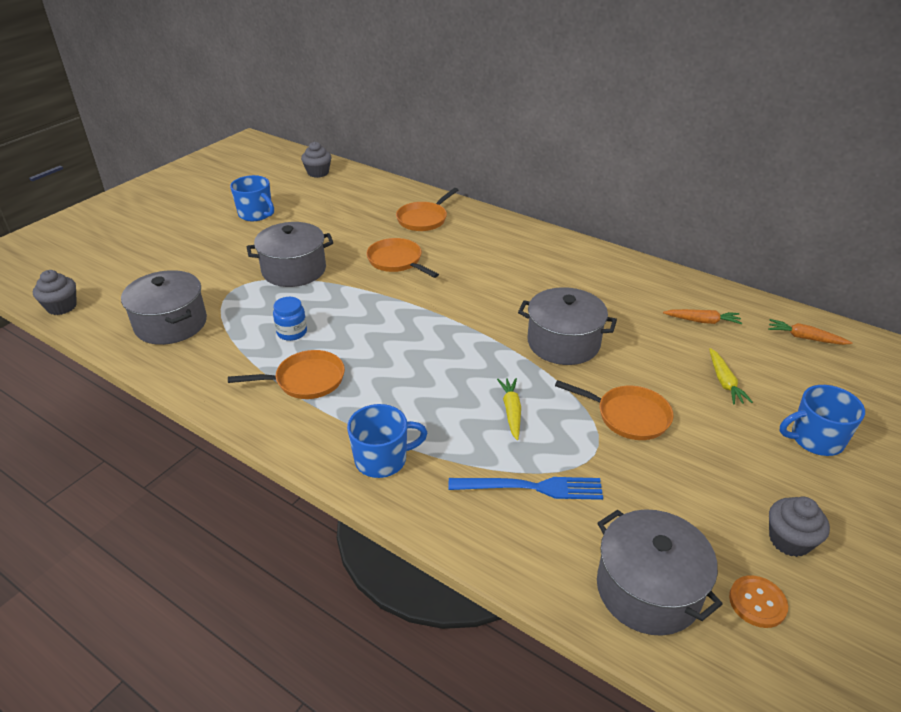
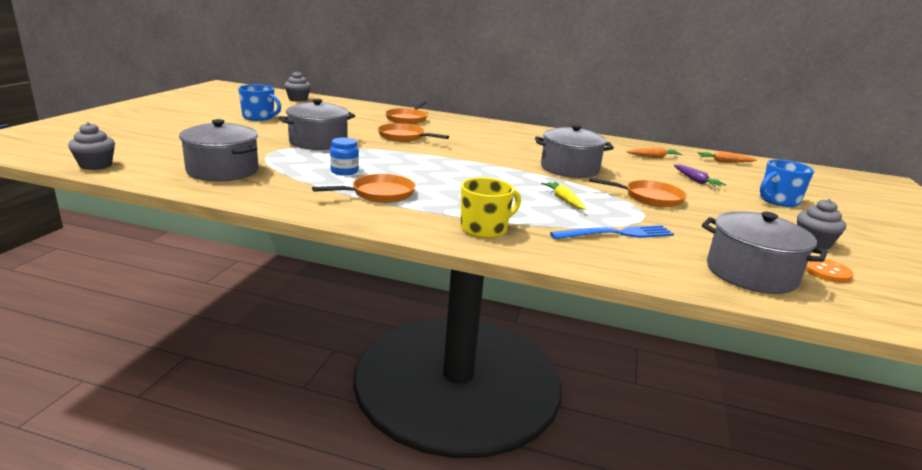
camera: 20 degrees left, 15 degrees down
blue mug [347,404,427,478] -> yellow mug [461,177,521,238]
yellow carrot [709,348,753,405] -> purple carrot [674,165,726,187]

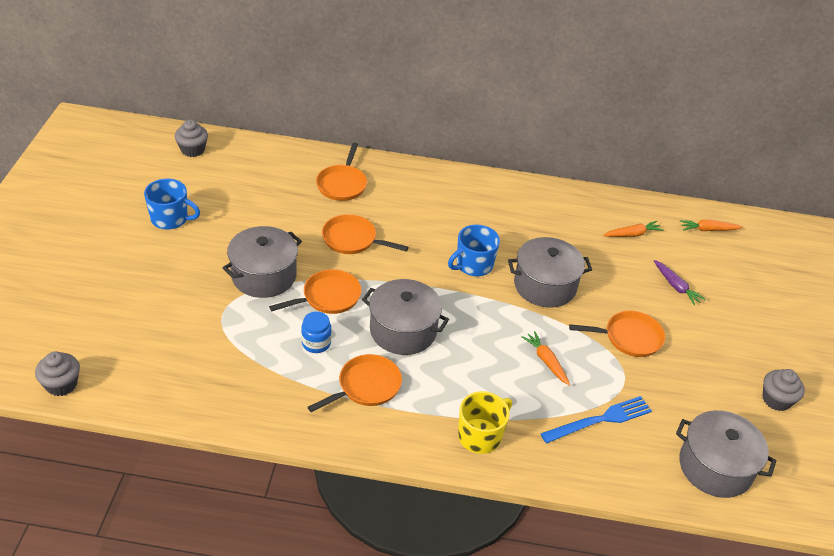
camera: 10 degrees left, 20 degrees up
grey pot [179,119,258,181] -> grey pot moved to [362,279,449,355]
yellow carrot [541,182,586,210] -> orange carrot [521,331,570,386]
blue mug [760,159,814,207] -> blue mug moved to [448,225,500,276]
orange button [805,259,853,283] -> none
none -> orange pan [269,269,362,314]

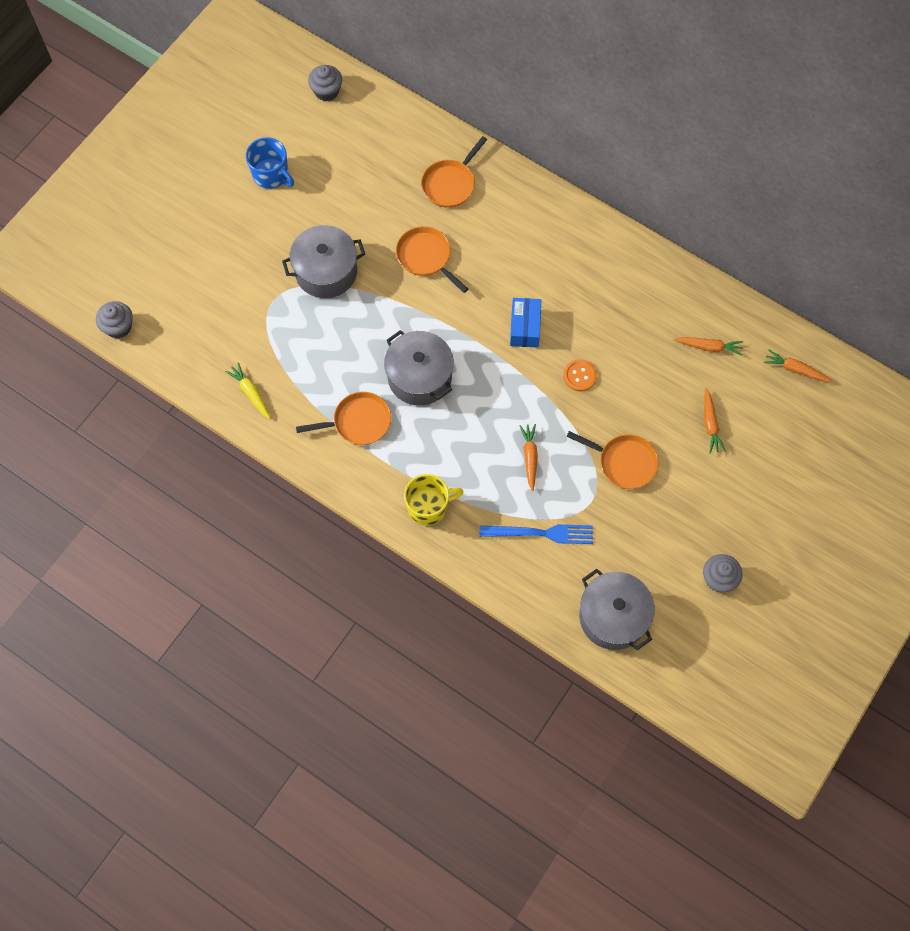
camera: 30 degrees right, 25 degrees up
orange pan [269,269,362,314] -> none
blue jar [301,311,331,353] -> none
blue mug [448,225,500,276] -> blue box [510,298,541,348]
grey pot [508,237,592,308] -> orange button [563,359,597,392]
purple carrot [654,260,706,305] -> orange carrot [704,388,726,453]
none -> yellow carrot [225,362,270,419]

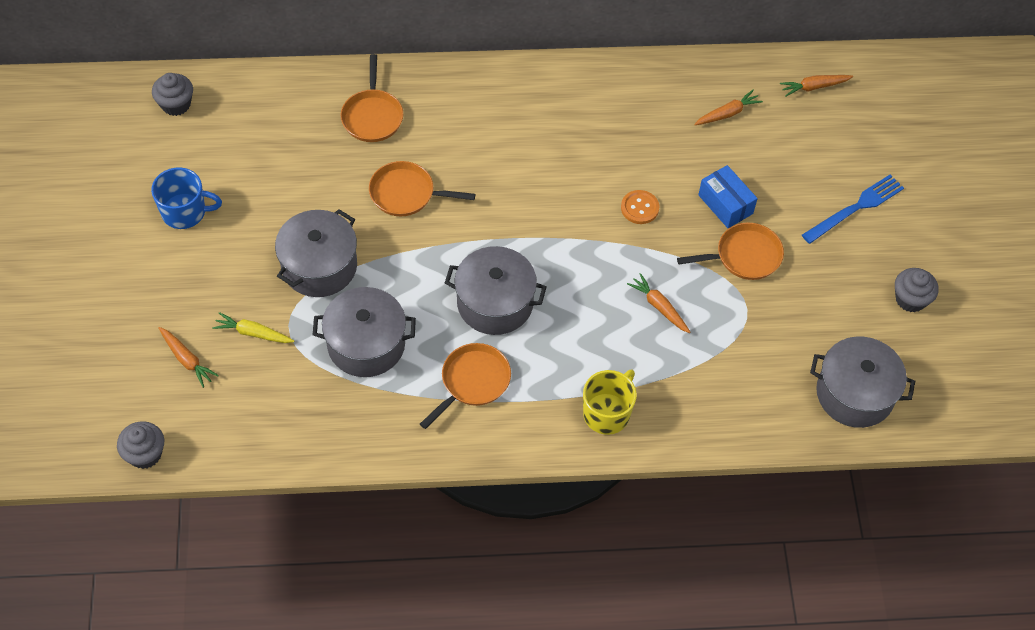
camera: 40 degrees left, 10 degrees down
yellow carrot [225,362,270,419] -> yellow carrot moved to [212,312,294,343]
blue fork [480,524,593,544] -> blue fork moved to [802,174,904,244]
blue box [510,298,541,348] -> blue box moved to [698,165,758,228]
orange carrot [704,388,726,453] -> orange carrot moved to [159,327,219,388]
none -> grey pot [313,287,416,377]

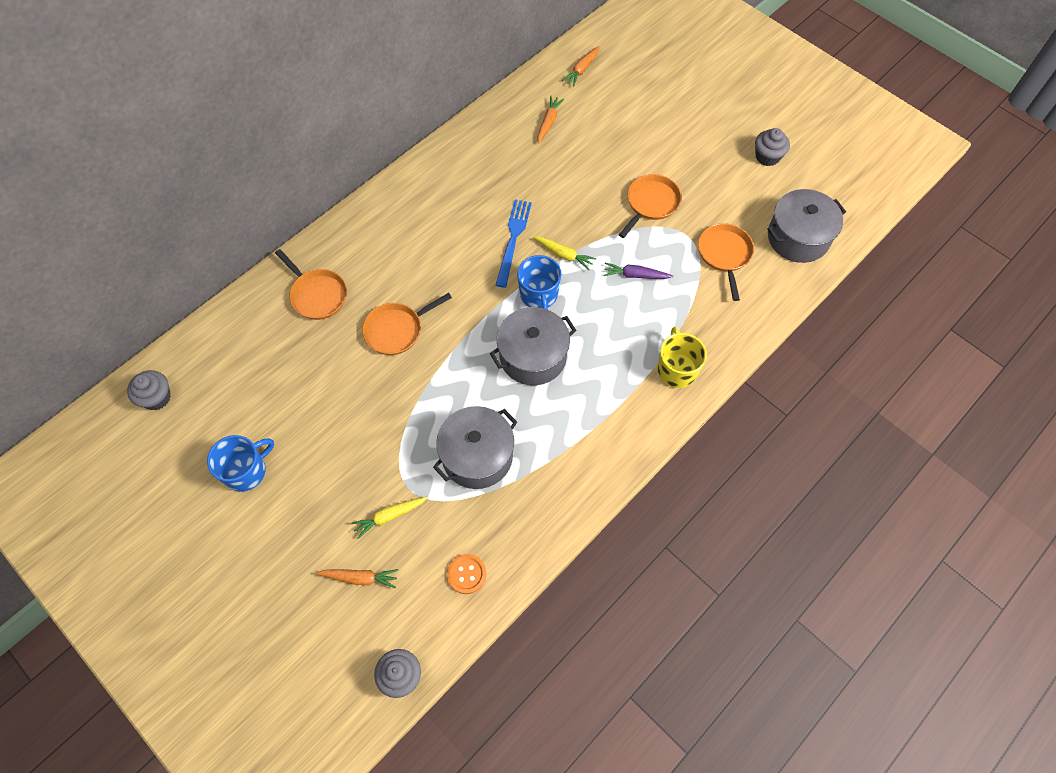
camera: 40 degrees left, 5 degrees up
grey pot [275,209,357,297] -> none
orange pan [420,343,511,429] -> orange pan moved to [698,223,754,301]
orange button [621,190,659,224] -> orange button moved to [447,554,486,594]
orange carrot [627,273,690,333] -> purple carrot [604,262,673,279]
blue box [698,165,758,228] -> none
blue fork [802,174,904,244] -> blue fork moved to [496,200,532,288]
none -> blue mug [517,255,562,310]
none -> yellow carrot [533,236,596,270]

